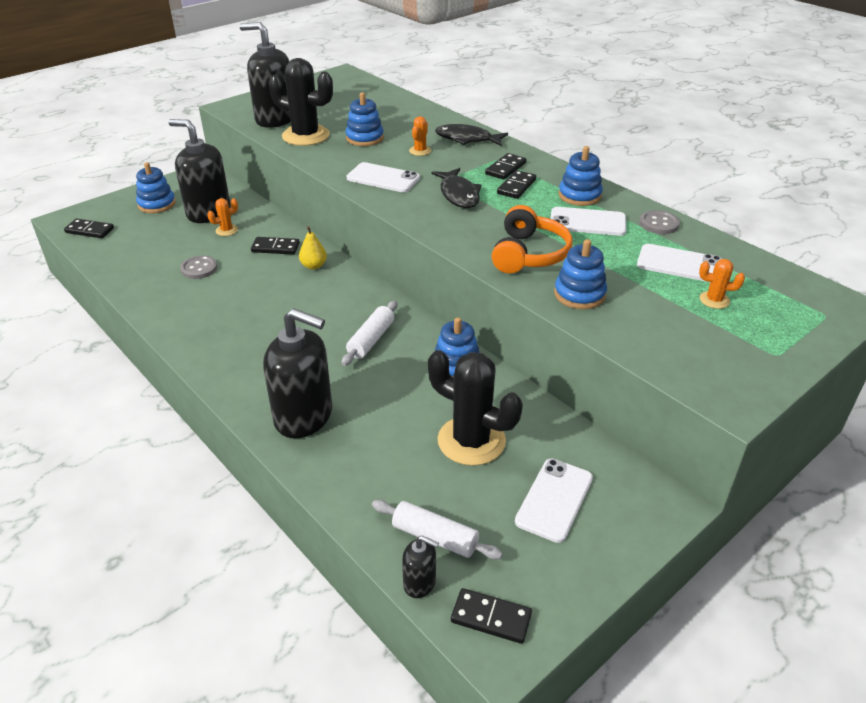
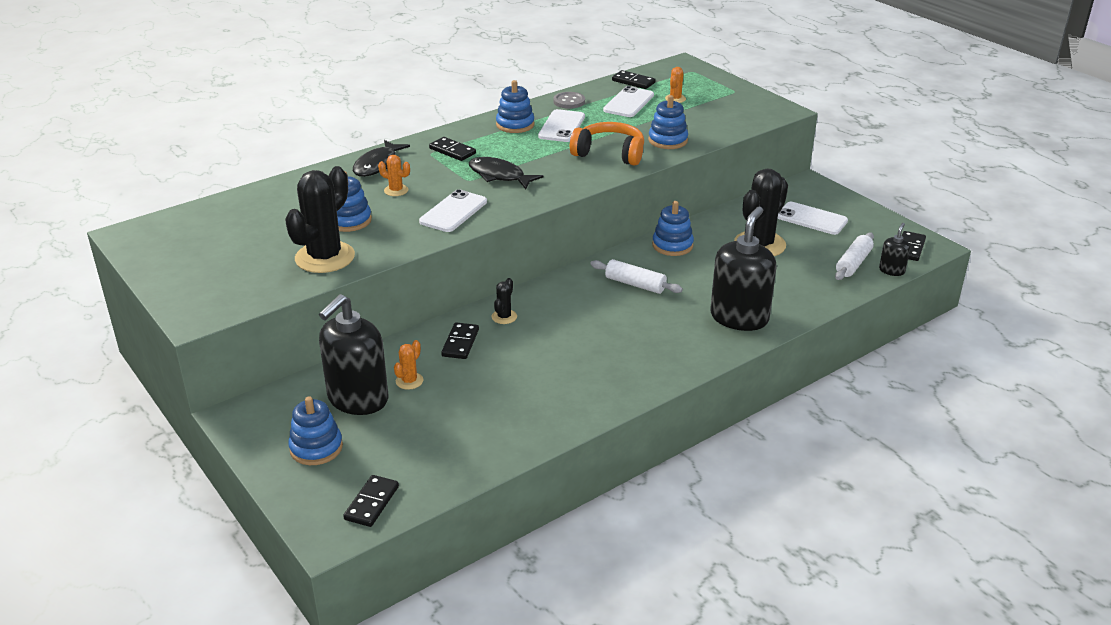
camera: 85 degrees left, 5 degrees down
grey button [180,256,217,279] -> none
orange cactus [207,198,238,236] -> orange cactus turned 60 degrees clockwise [394,340,423,390]
black soap dispenser [239,22,291,128] -> none
yellow pear [299,226,327,270] -> black cactus [492,278,517,324]
black fish [431,168,482,208] -> black fish turned 135 degrees counterclockwise [469,157,543,189]
black domino [497,170,536,199] -> black domino moved to [612,70,656,89]

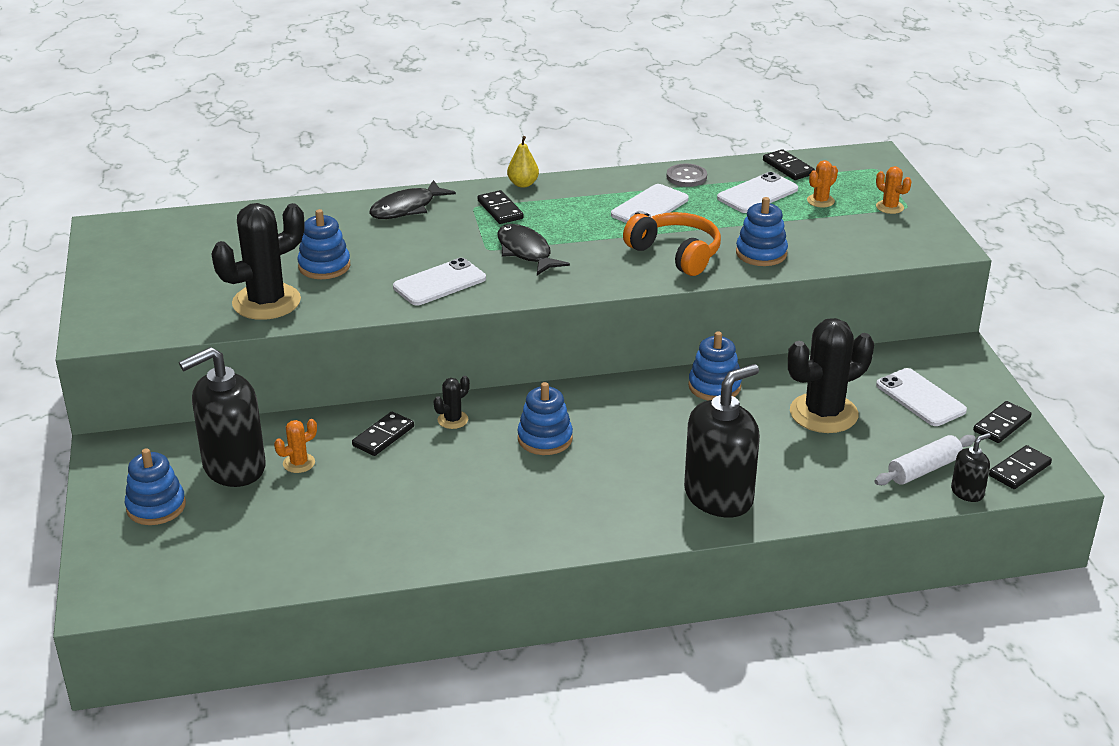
camera: 25 degrees right, 0 degrees up
black domino [343,475,399,527] -> black domino moved to [973,401,1031,443]
orange cactus [378,155,410,196] -> orange cactus moved to [876,166,911,214]
blue stacking toy [496,80,534,133] -> blue stacking toy moved to [517,382,573,455]
white rolling pin [590,259,683,294] -> none
none -> yellow pear [507,136,539,188]

